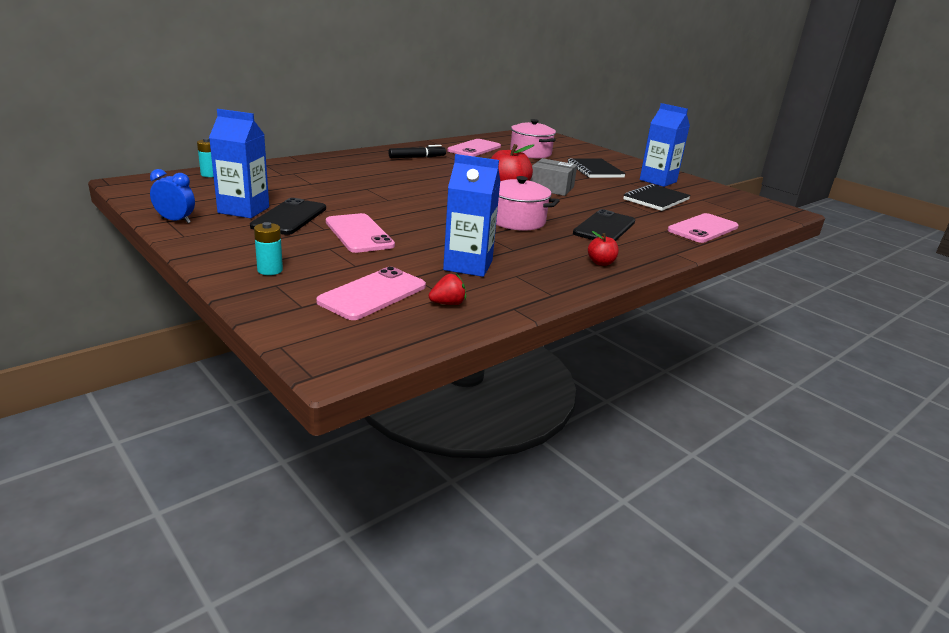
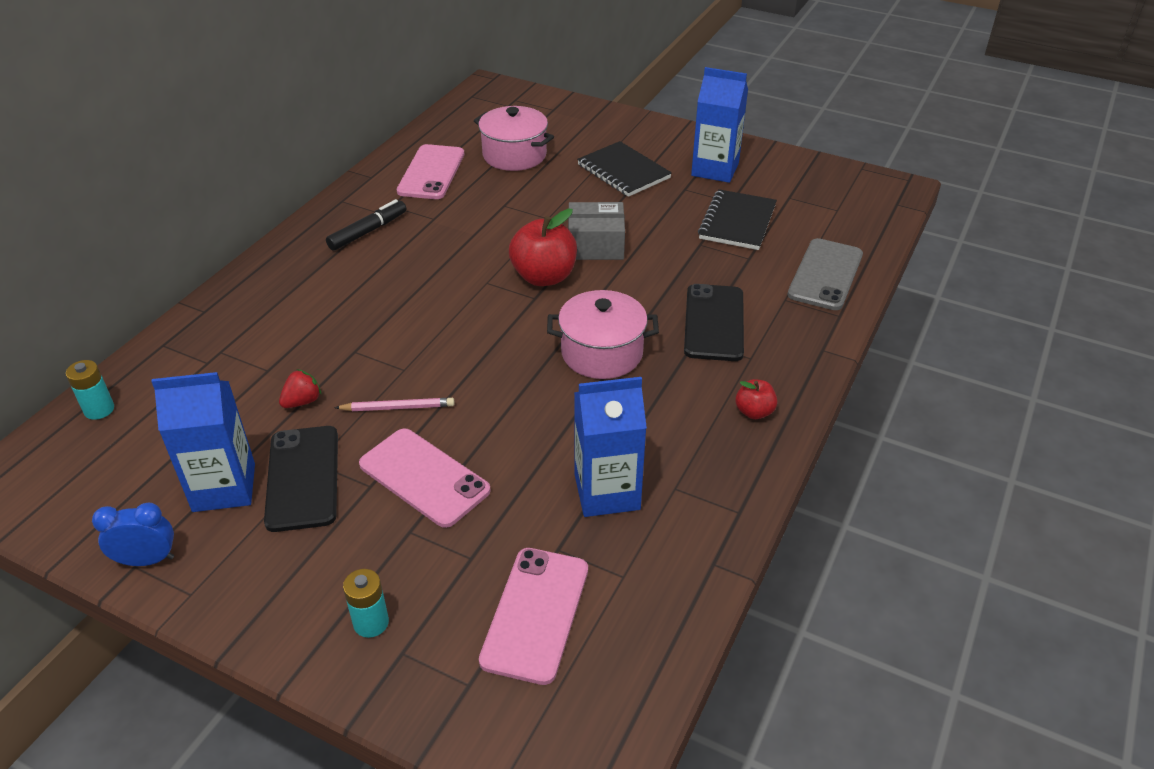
camera: 20 degrees left, 15 degrees up
red strawberry [429,274,466,305] -> red strawberry moved to [279,369,322,408]
pink phone [668,213,739,243] -> grey phone [788,238,863,310]
none -> pink pencil [335,398,454,411]

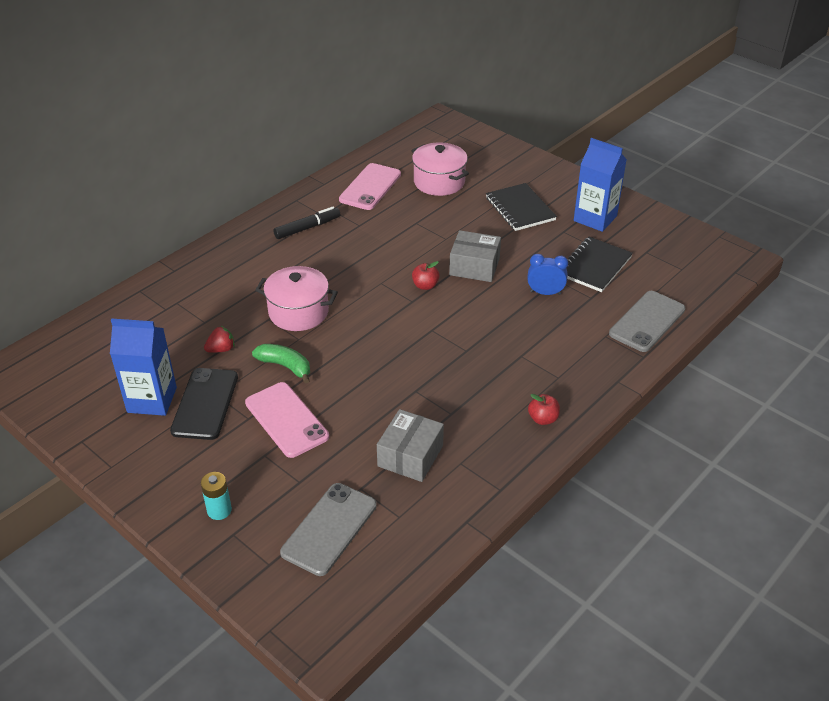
camera: 15 degrees right, 0 degrees up
turquoise battery [66,360,114,420] -> none
blue clock [92,503,174,566] -> blue clock moved to [527,254,568,295]
pink pencil [335,398,454,411] -> green banana [252,344,310,383]
pink phone [479,548,588,685] -> grey phone [280,483,377,576]
red apple [509,209,577,286] -> red apple [412,261,440,290], size x0.52
pink pot [547,290,659,379] -> pink pot moved to [255,266,338,331]
blue carton [574,377,647,517] -> grey box [377,409,444,482]
black phone [684,284,744,361] -> none

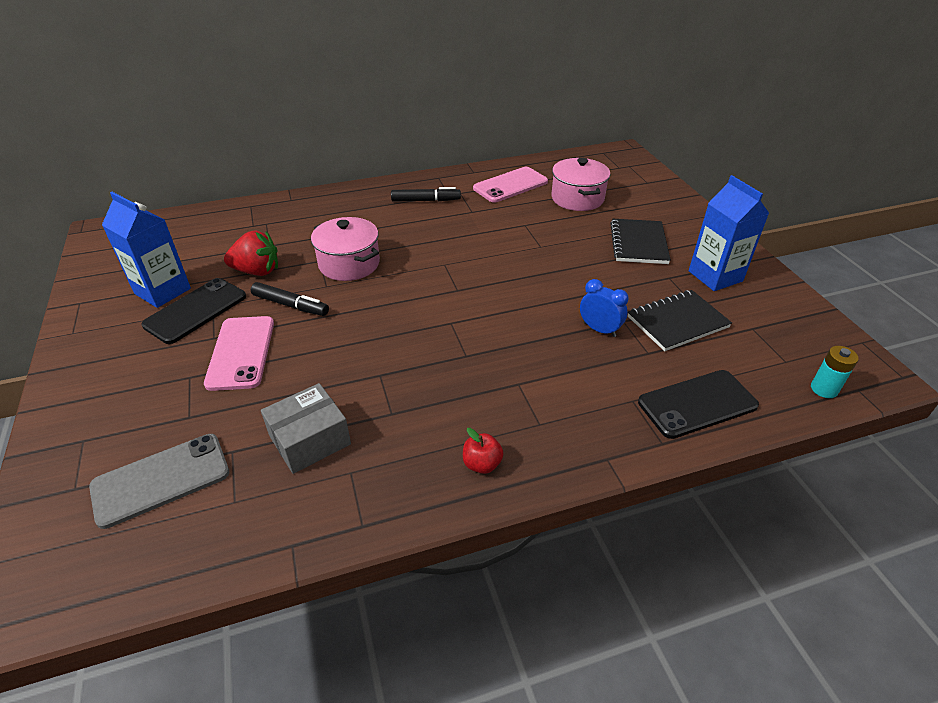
camera: 30 degrees right, 0 degrees up
turquoise battery [201,472,232,520] -> turquoise battery moved to [811,346,859,398]
red strawberry [204,326,235,353] -> red strawberry [224,230,278,276], size x1.73
green banana [252,344,310,383] -> black marker [251,282,329,316]
red apple [412,261,440,290] -> none
grey box [449,230,501,282] -> none
grey phone [609,291,685,352] -> black phone [638,370,759,439]

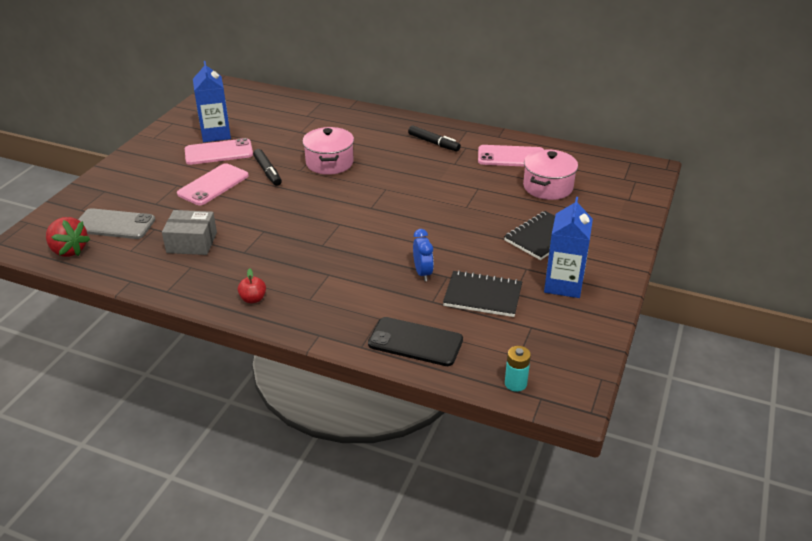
camera: 40 degrees right, 5 degrees down
black phone [141,278,246,344] -> pink phone [185,138,253,165]
red strawberry [224,230,278,276] -> red strawberry moved to [46,217,90,257]

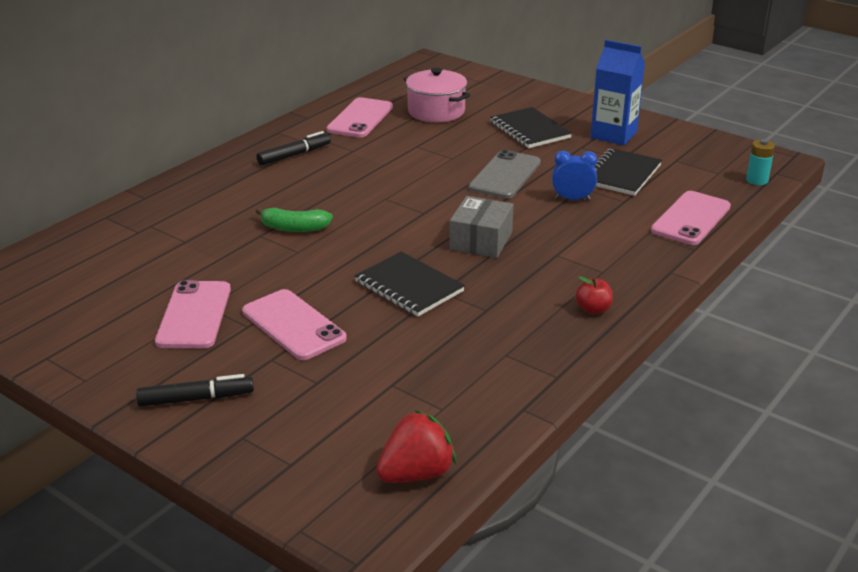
camera: 75 degrees left, 5 degrees down
grey phone [78,208,155,239] -> grey phone moved to [469,150,541,199]
grey box [162,210,217,255] -> grey box moved to [449,196,514,258]
blue carton [193,61,231,142] -> none
black marker [253,149,282,186] -> black marker moved to [136,374,254,407]
pink pot [302,127,354,175] -> green banana [256,207,333,232]
black phone [368,317,463,366] -> pink phone [651,191,731,245]
none -> black notebook [355,252,465,317]

